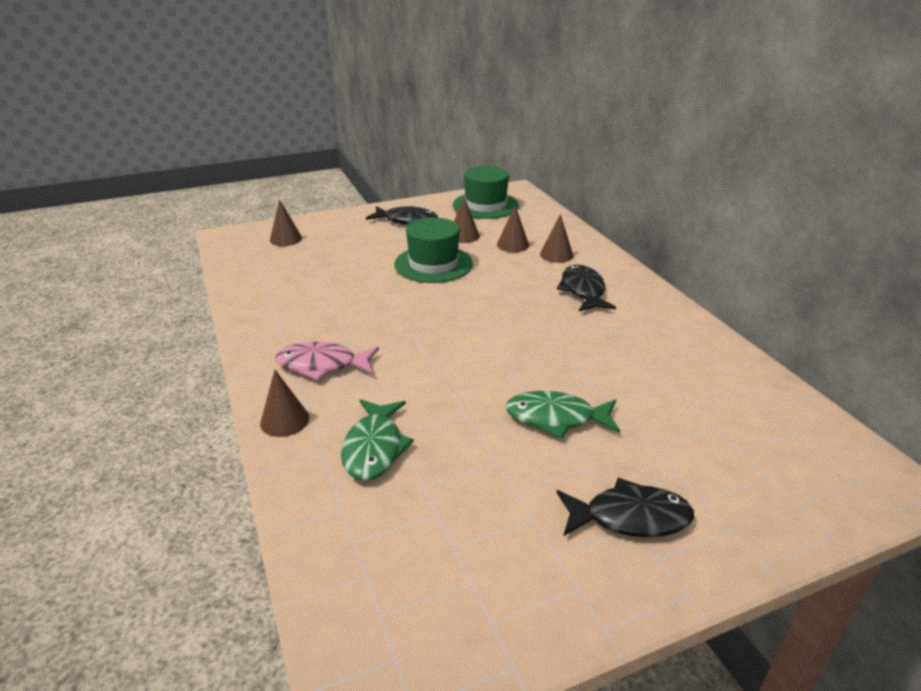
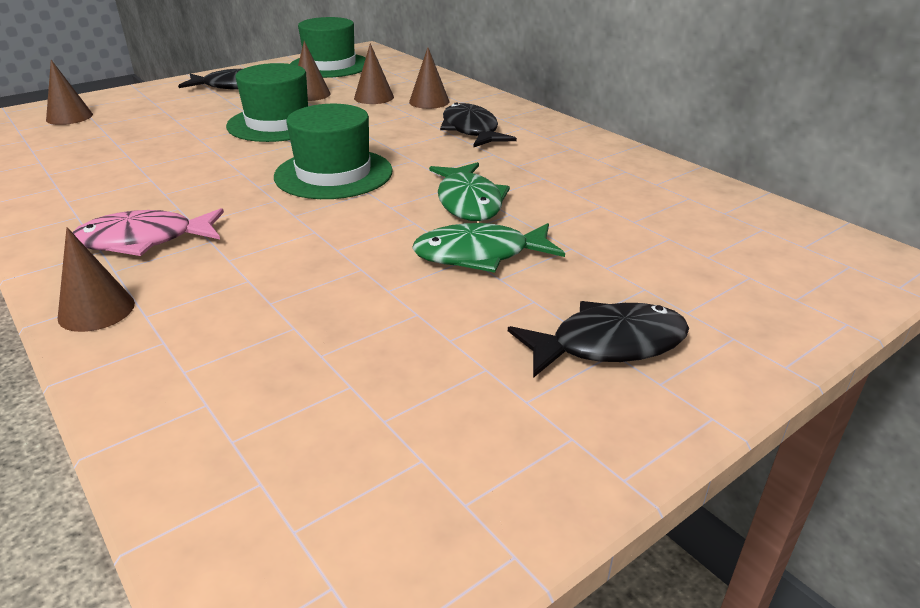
camera: 15 degrees left, 0 degrees up
green fish [341,399,414,481] -> green fish moved to [429,162,510,221]
none -> green hat [274,104,393,199]

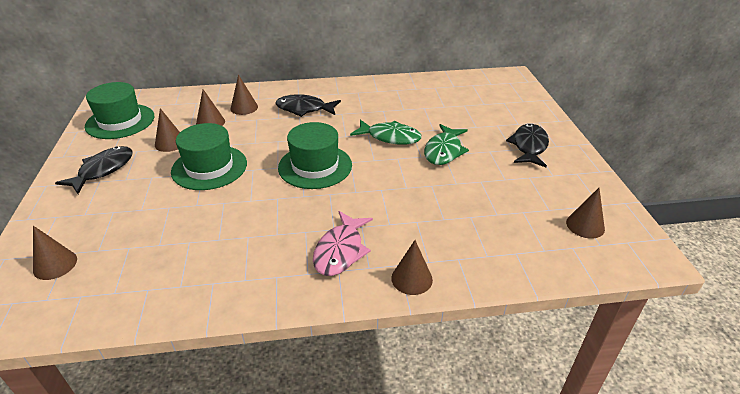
camera: 60 degrees left, 5 degrees up
none -> brown cone [566,188,605,239]

